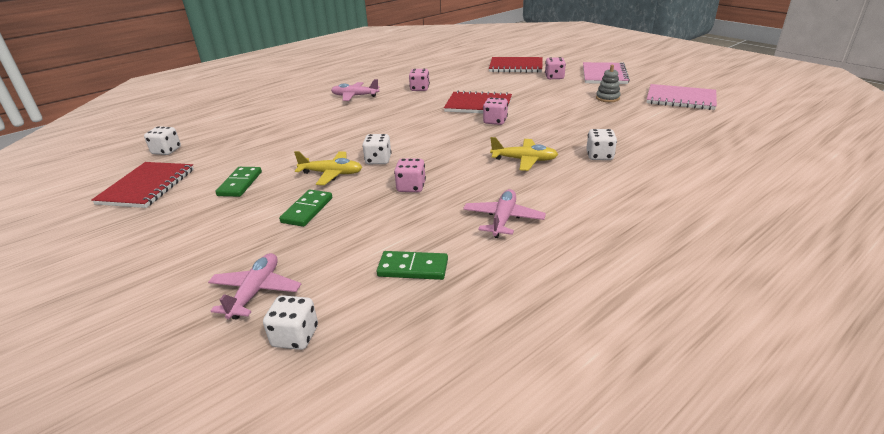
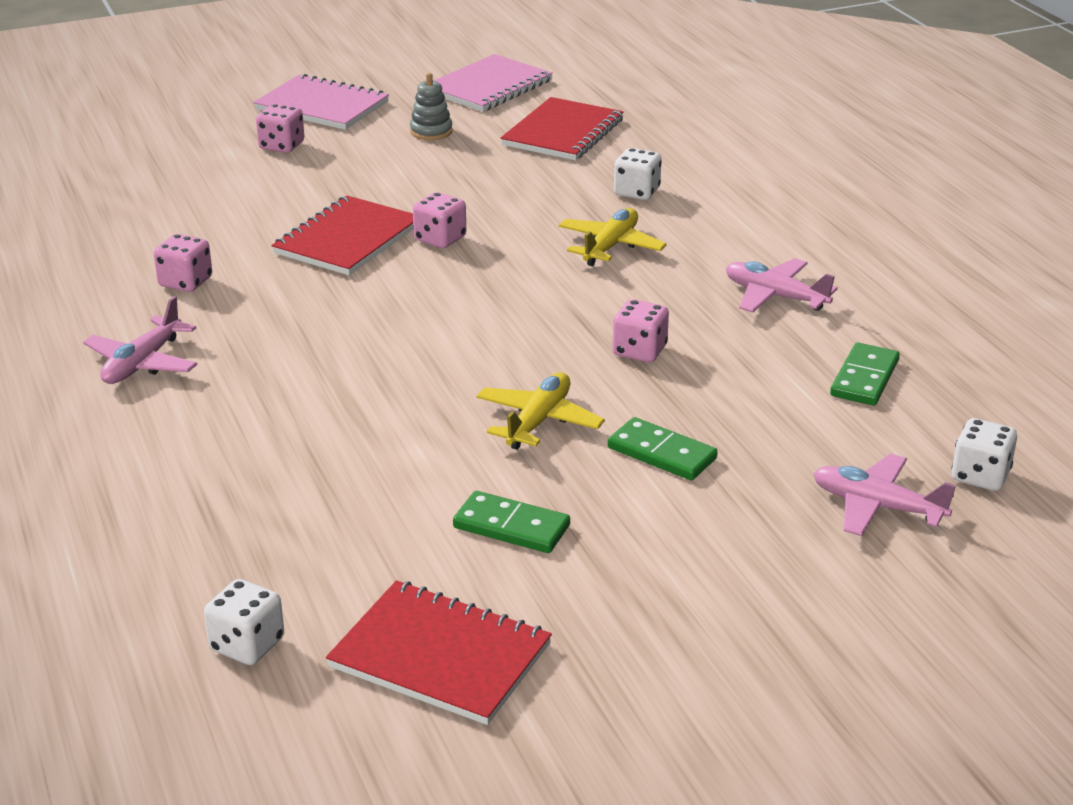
camera: 75 degrees left, 0 degrees up
white dice [362,134,391,164] -> none
red notebook [489,57,543,73] -> red notebook moved to [500,97,624,160]

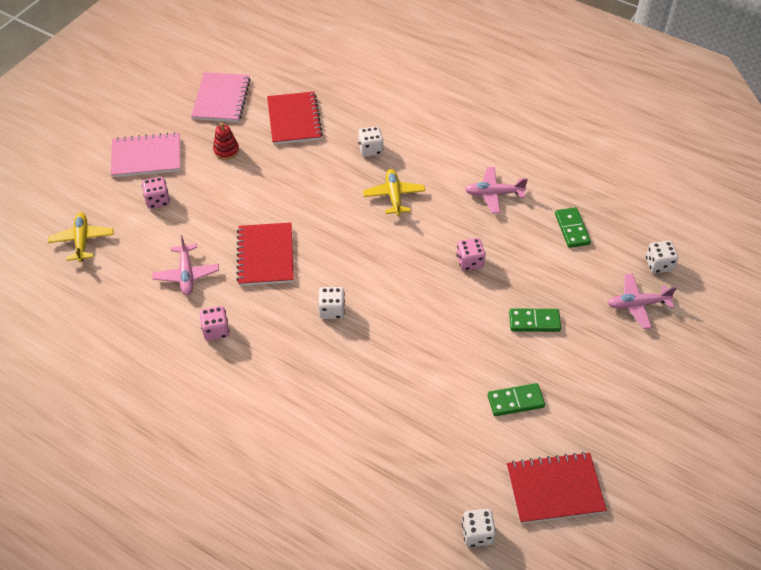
camera: 35 degrees left, 20 degrees up
pink plane [83,296,197,384] -> pink plane moved to [152,235,219,295]
grey stacking toy [410,73,453,140] -> red stacking toy [213,123,239,160]
pink dice [413,192,466,248] -> none
yellow plane [476,372,605,450] -> yellow plane moved to [48,212,113,262]
none -> white dice [318,287,345,319]

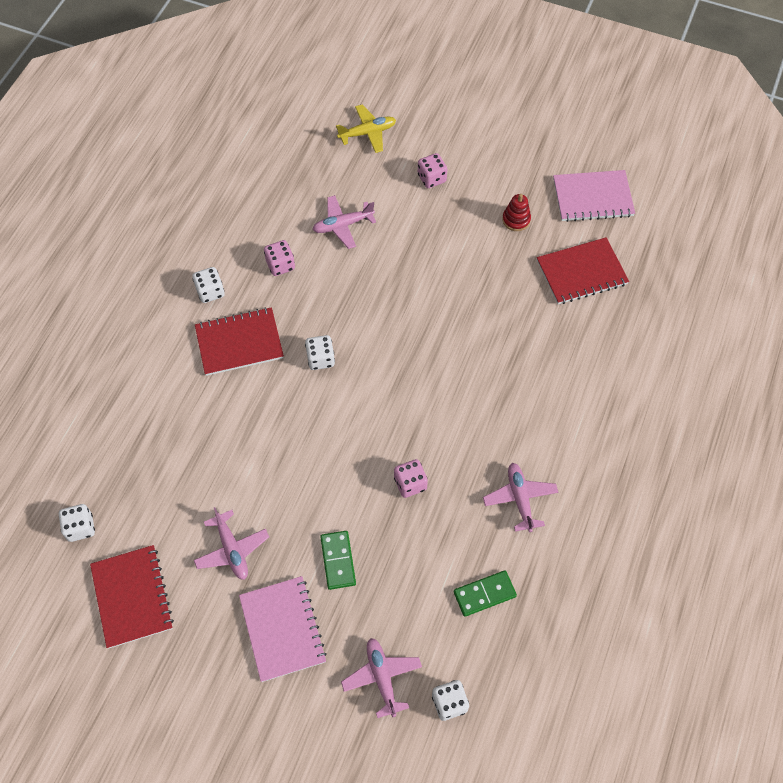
camera: 80 degrees right, 10 degrees up
pink notebook [110,132,180,177] -> pink notebook moved to [239,576,327,682]
red notebook [236,223,294,286] -> red notebook moved to [195,307,284,376]
white dice [358,126,383,157] -> white dice moved to [192,267,225,303]
yellow plane [363,169,425,216] -> none
green domino [488,383,545,416] -> pink plane [194,507,269,580]

